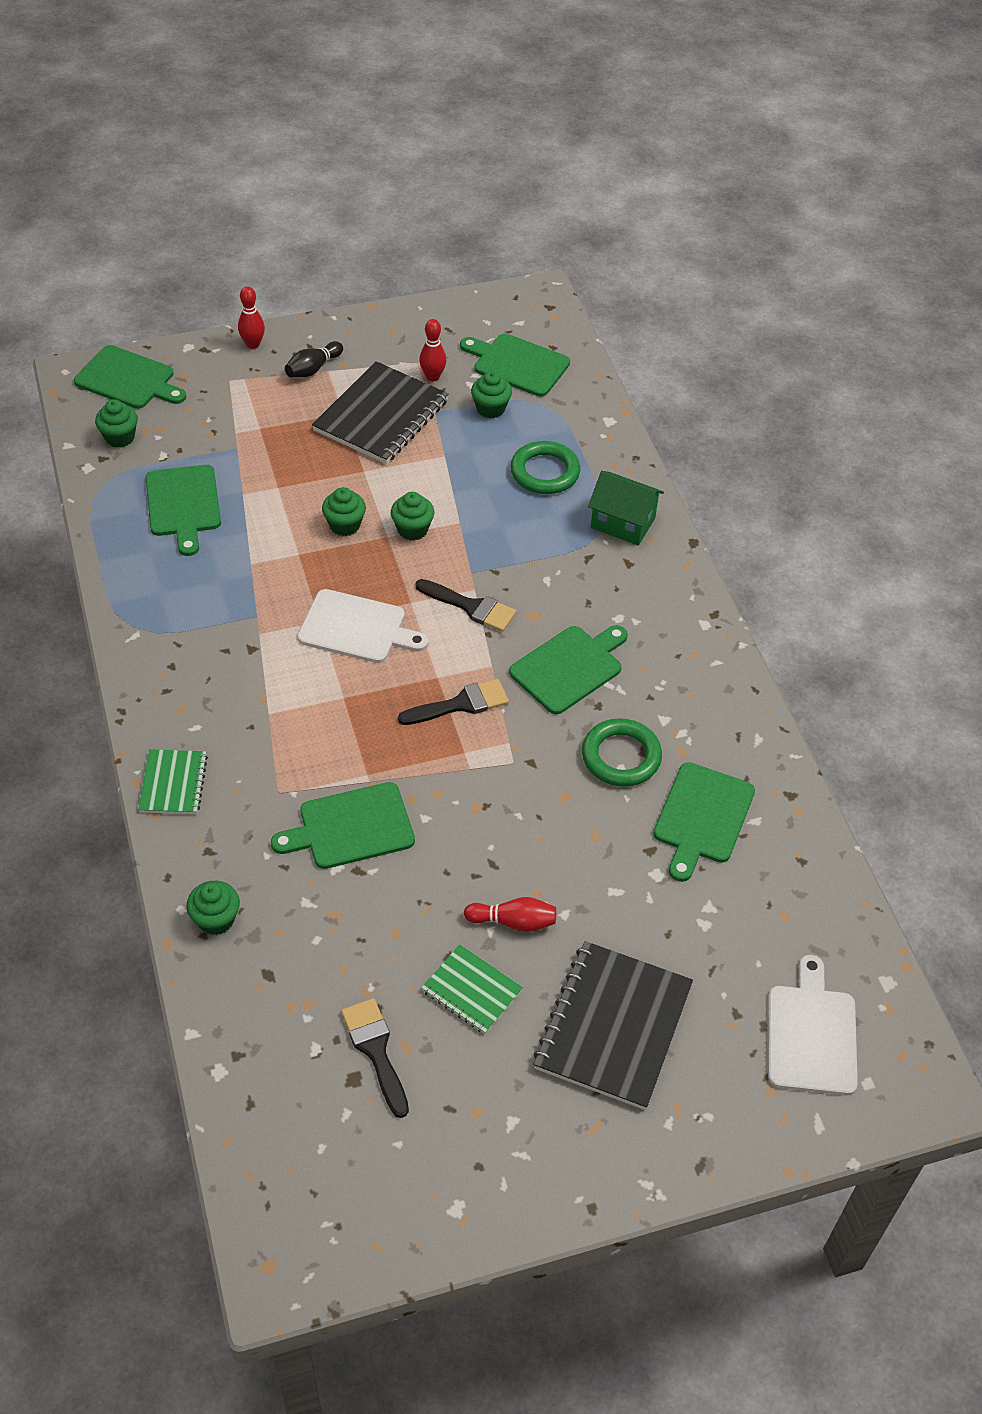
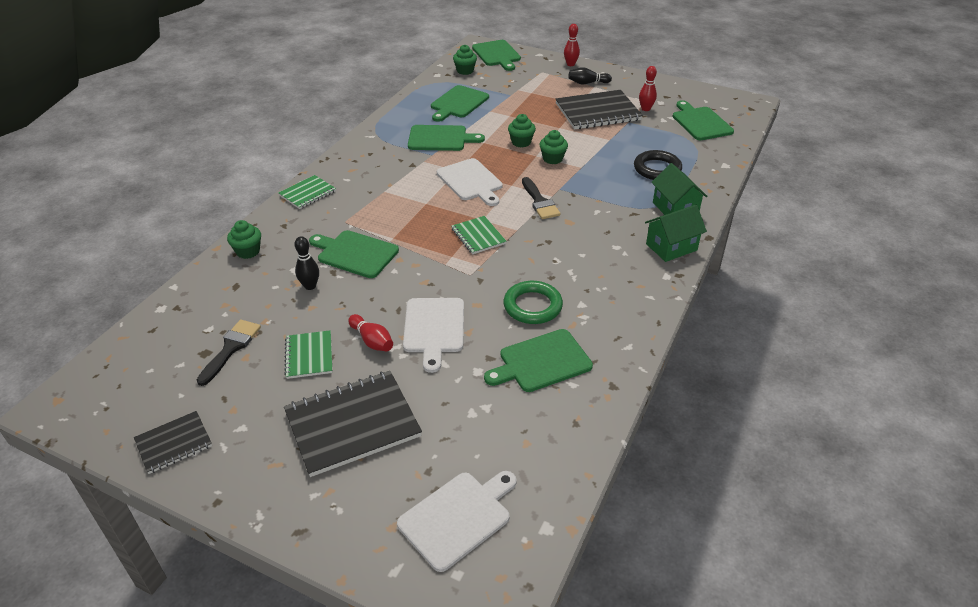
camera: 45 degrees right, 10 degrees down
black brush [398,679,509,725] -> green notebook [452,216,507,254]
green cupcake [471,371,512,418] -> none
green cutting board [509,625,628,714] -> green cutting board moved to [408,125,485,151]
green ring [510,441,580,494] -> black ring [634,150,682,180]
none -> black notebook [134,411,212,474]
none -> black bowling pin [294,236,319,290]
none -> white cutting board [403,298,464,373]
none -> green house [645,205,707,262]

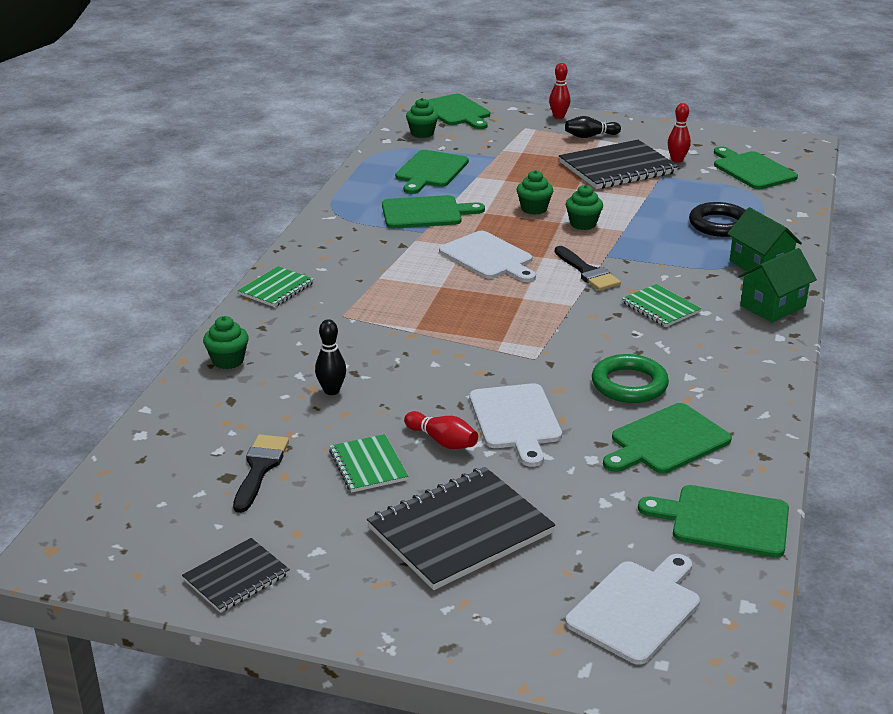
camera: 10 degrees left, 10 degrees down
green cutting board [309,230,399,278] -> green cutting board moved to [638,485,789,558]
green notebook [452,216,507,254] -> green notebook moved to [622,284,701,327]

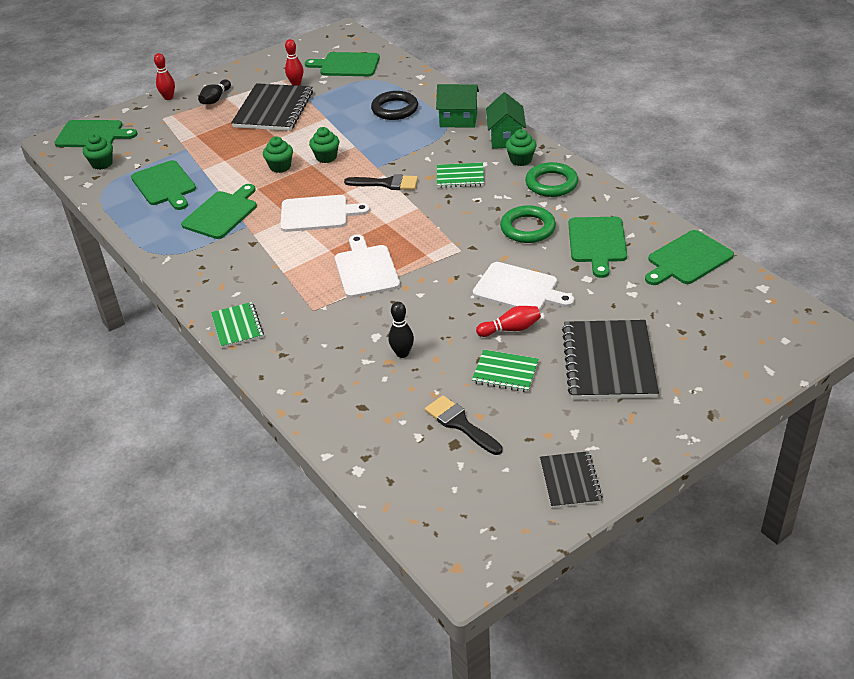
camera: 50 degrees left, 10 degrees up
green cupcake [203,316,249,369] -> green cupcake moved to [506,129,536,166]
white cutting board [565,554,700,665] -> white cutting board moved to [335,234,400,298]
none -> green ring [525,162,578,197]

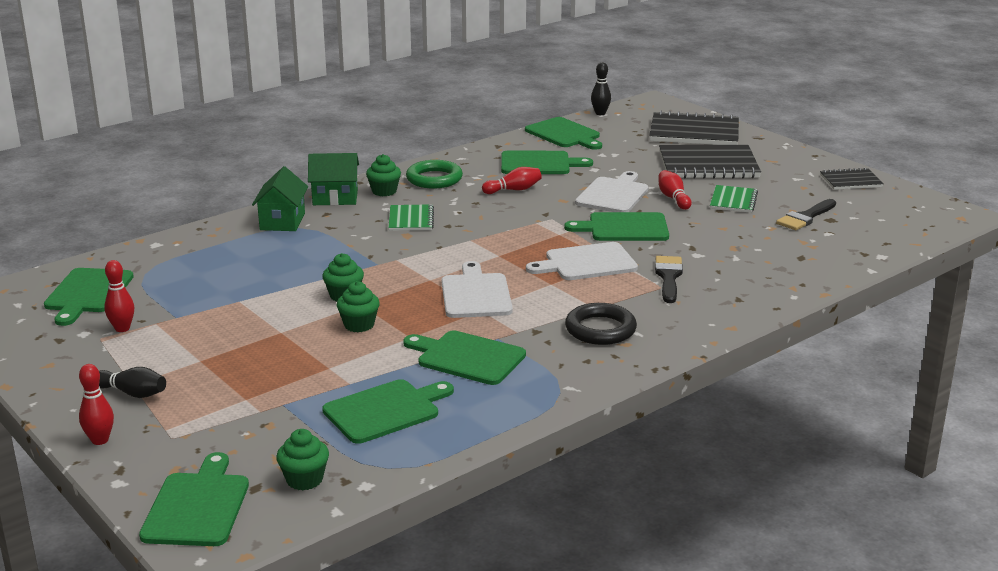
camera: 95 degrees left, 15 degrees down
green notebook [211,302,264,348] -> none
black notebook [231,83,313,131] -> black notebook moved to [649,111,739,145]
black brush [344,174,418,190] -> black brush moved to [655,256,683,303]
black ring [371,91,418,120] -> black ring moved to [565,303,637,345]
black bowling pin [388,302,414,358] -> black bowling pin moved to [591,62,611,115]
green ring [500,205,556,243] -> red bowling pin [482,167,542,194]
none -> green cutting board [564,212,669,241]

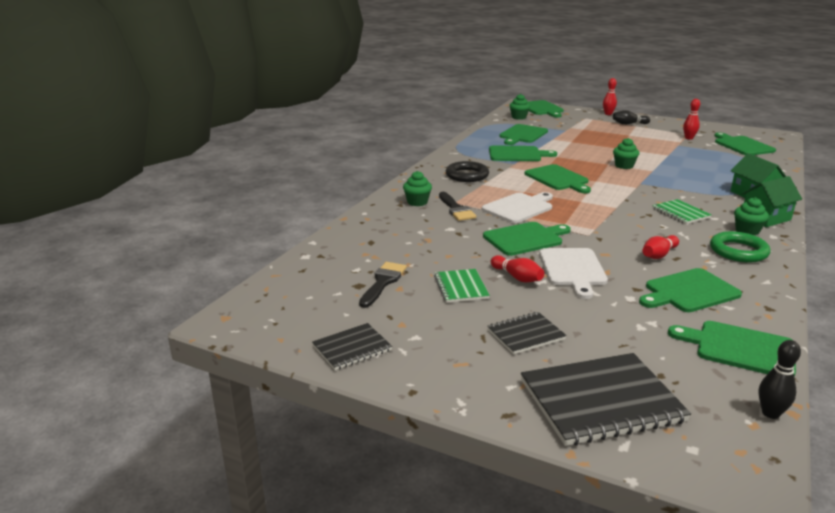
camera: 155 degrees right, 0 degrees up
green cupcake [337,281,380,332] -> green cupcake moved to [403,171,432,206]
white cutting board [441,261,513,318] -> green cutting board [525,164,591,193]
black notebook [659,145,761,179] -> black notebook [487,312,567,354], size x0.54

